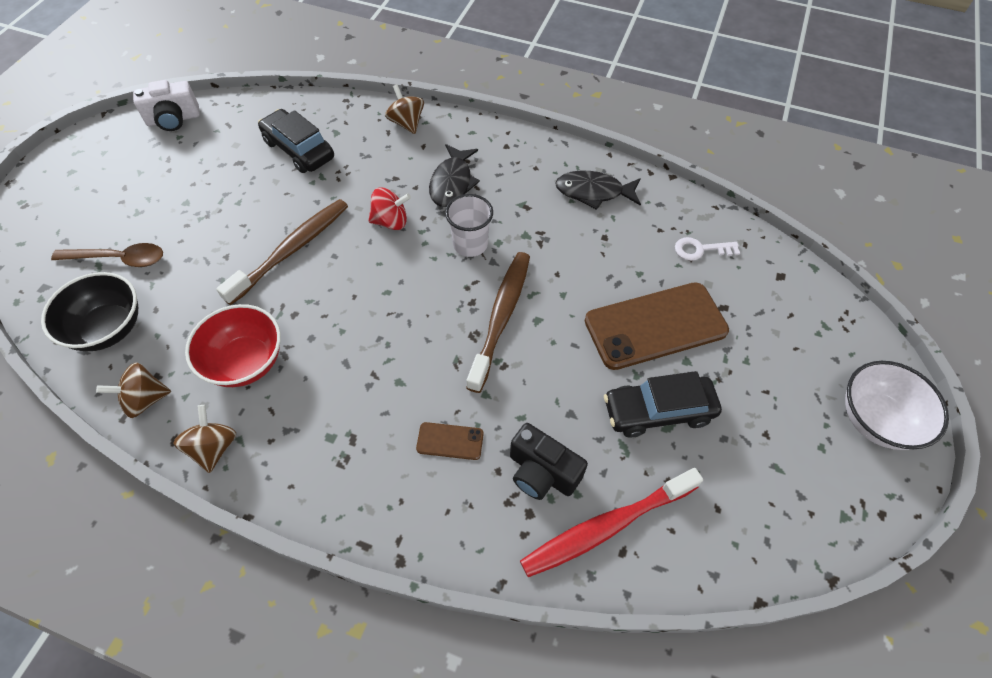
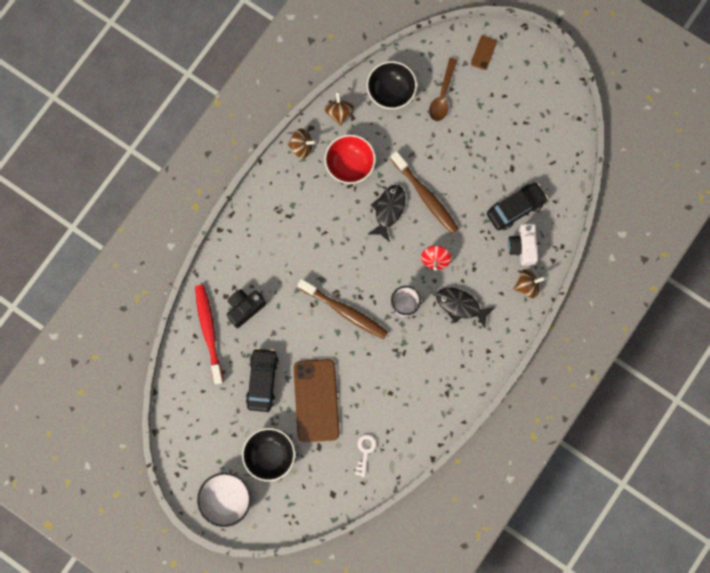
camera: 105 degrees right, 20 degrees up
white camera [133,80,200,131] -> white camera moved to [508,223,538,266]
brown phone [416,422,484,460] -> brown phone moved to [471,36,497,70]
black fish [555,171,641,210] -> black fish moved to [368,185,406,242]
none -> black bowl [242,428,295,481]

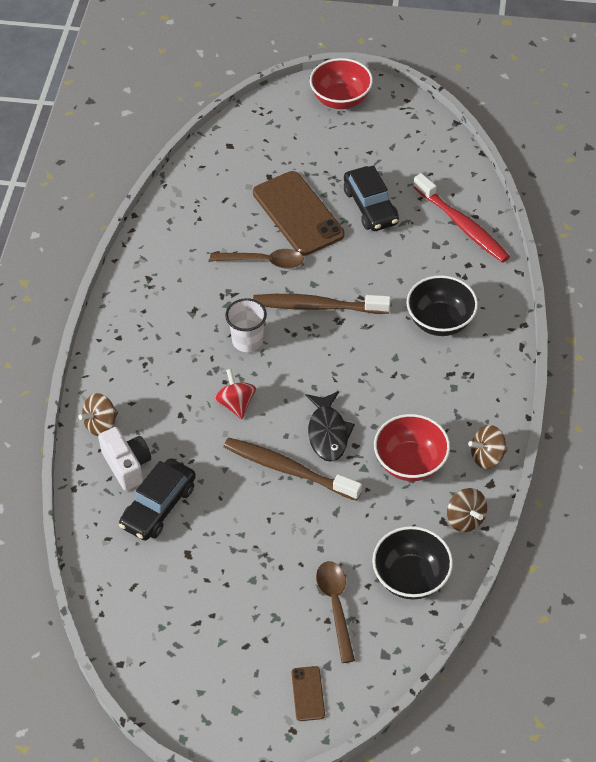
camera: 155 degrees right, 25 degrees down
white bowl [197,473,251,527] -> red bowl [310,58,373,109]
black camera [227,289,266,328] -> none
black bowl [242,428,295,481] -> black bowl moved to [406,275,478,336]
white key [355,434,377,477] -> none
black fish [436,287,495,328] -> none
none -> brown spoon [210,249,304,268]

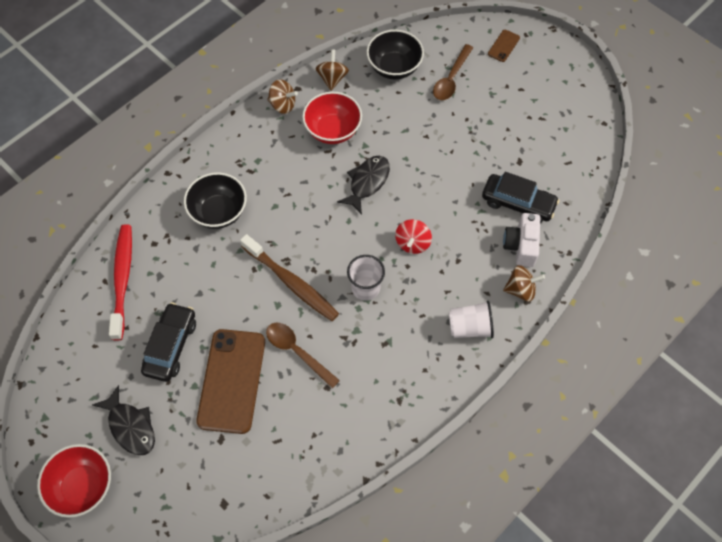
camera: 145 degrees left, 10 degrees up
black car [119,459,195,541] -> black car turned 45 degrees clockwise [482,172,559,223]
brown toothbrush [224,437,362,501] -> none
none -> black fish [92,385,155,455]
none -> white cup [449,301,494,338]

